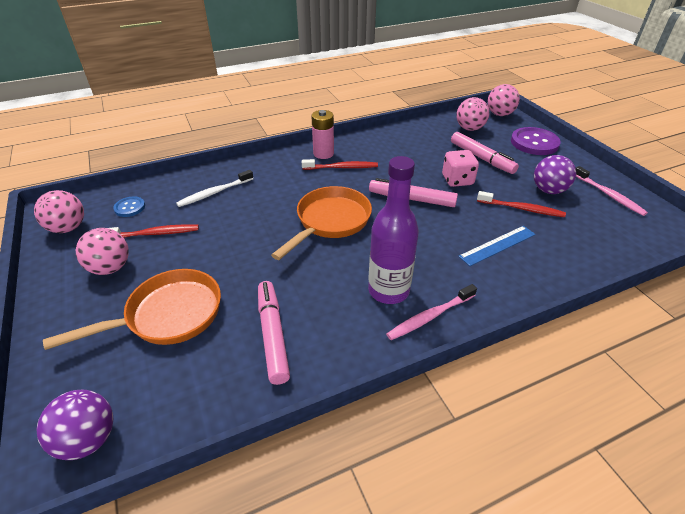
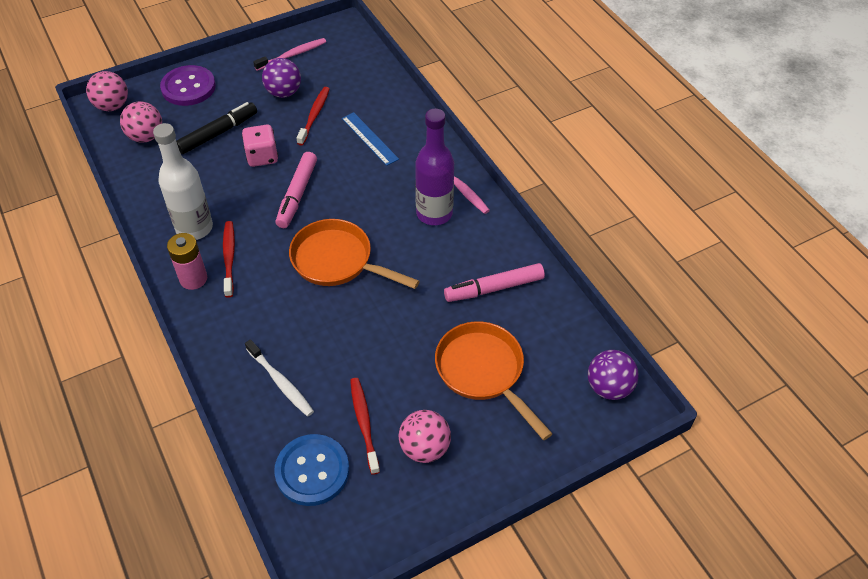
camera: 95 degrees left, 10 degrees up
pink ball [34,190,84,233] -> none
blue button [113,197,145,217] -> blue button [274,434,349,506], size x1.90
pink marker [451,132,519,174] -> black marker [176,102,257,154]
none -> white bottle [153,123,213,240]

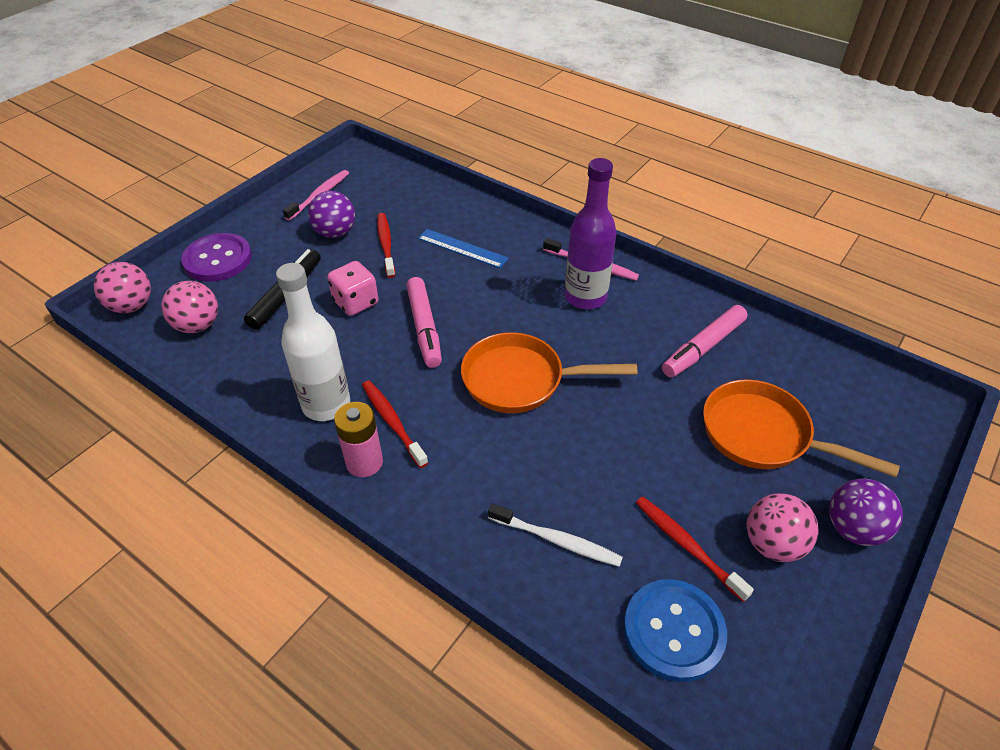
camera: 25 degrees left, 5 degrees down
purple ball [588,350,639,400] -> purple ball moved to [829,479,903,546]

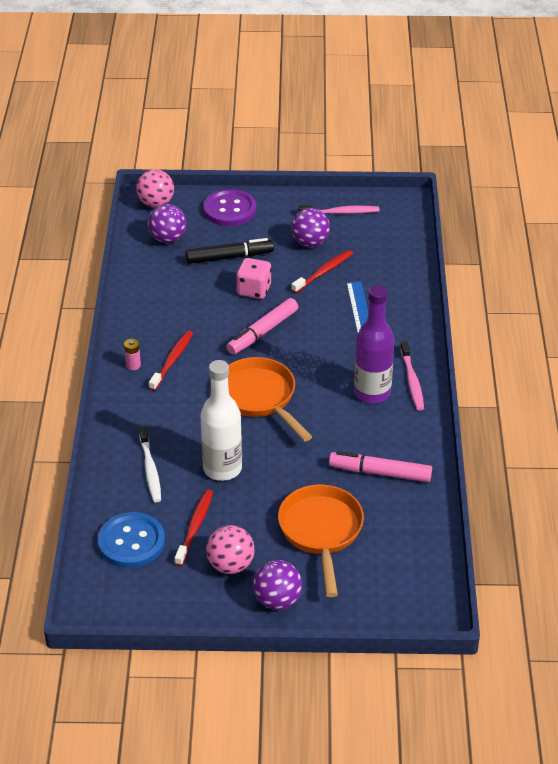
camera: 55 degrees right, 5 degrees down
pink ball [161,281,218,333] -> purple ball [148,204,186,243]
white bottle [276,263,350,421] -> white bottle moved to [200,360,242,481]
pink battery [334,402,383,477] -> pink battery [124,339,141,370], size x0.57

